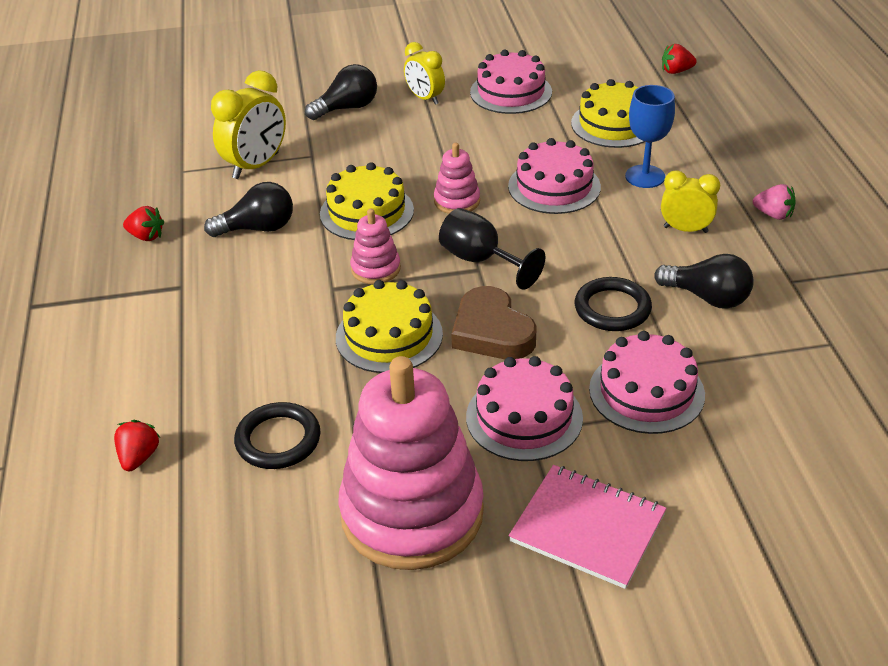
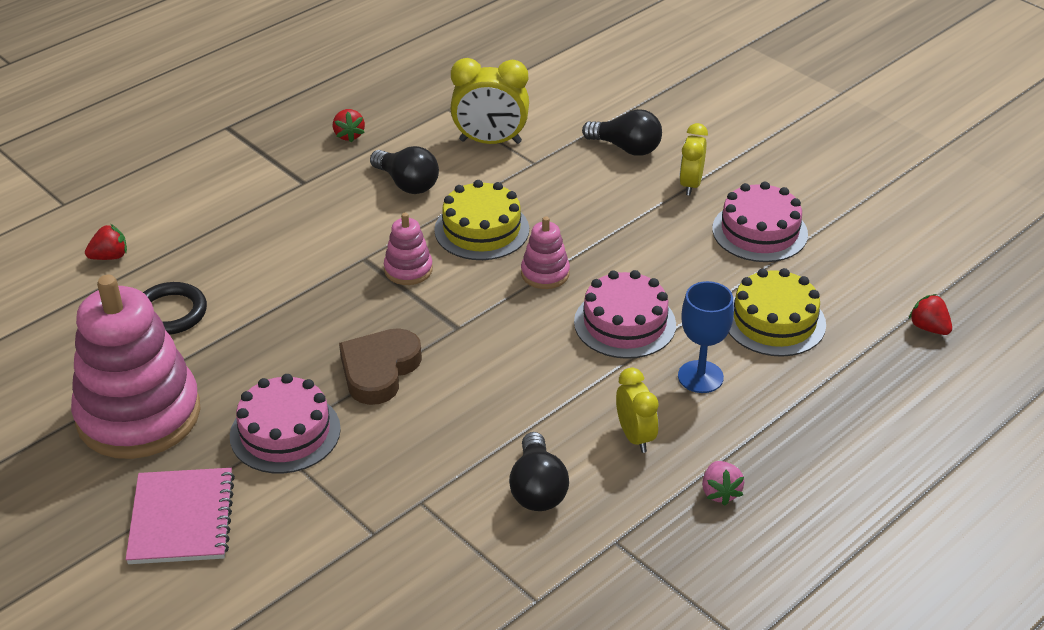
camera: 55 degrees right, 0 degrees up
yellow cake [336,280,443,373] -> none
black goblet [439,208,545,290] -> none
black ring [575,277,652,331] -> none
pink cake [589,331,705,434] -> none

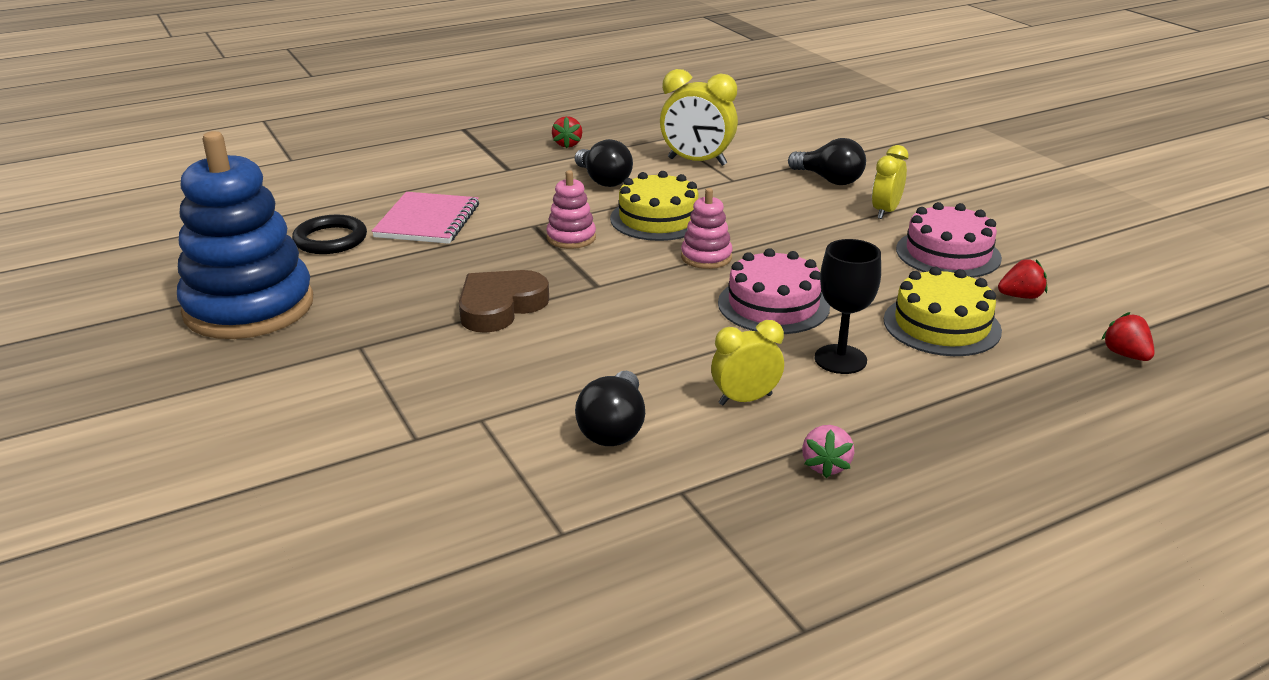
camera: 15 degrees right, 10 degrees down
pink stacking toy [71,275,200,459] -> blue stacking toy [177,131,313,339]
red strawberry [85,224,127,260] -> red strawberry moved to [998,259,1047,299]
pink notebook [125,468,235,564] -> pink notebook moved to [372,192,479,244]
pink cake [230,374,341,473] -> none
yellow clock [616,368,659,453] -> yellow clock turned 105 degrees counterclockwise [711,320,784,405]
blue goblet [678,281,734,393] -> black goblet [815,239,881,374]

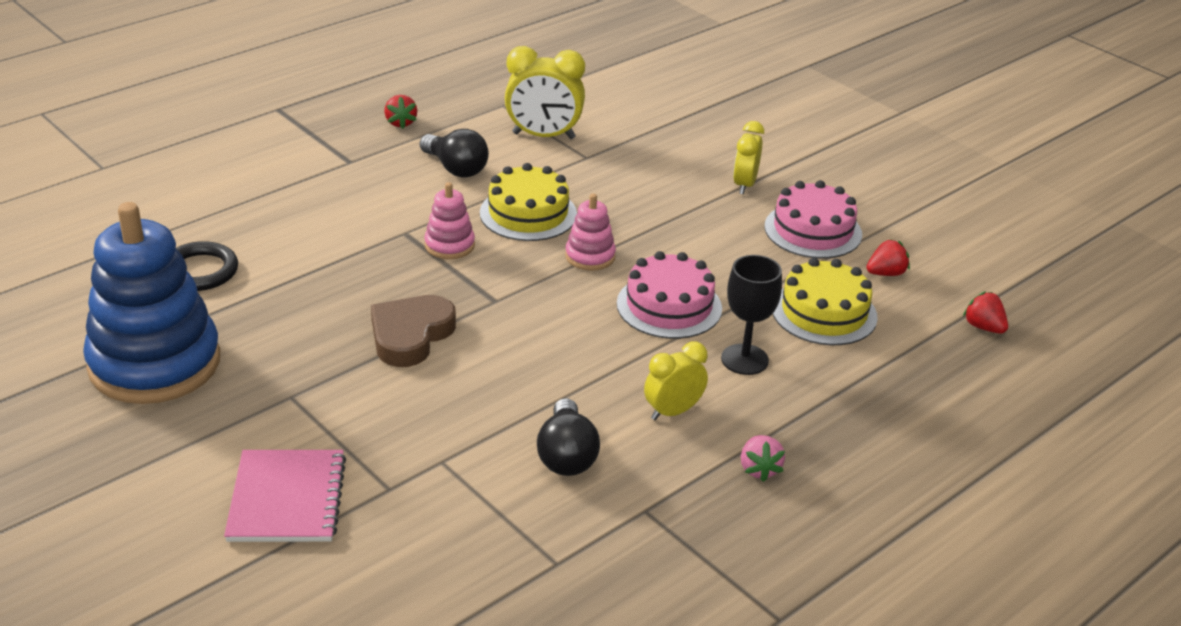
camera: 15 degrees left, 5 degrees up
pink notebook [372,192,479,244] -> pink notebook moved to [224,450,346,542]
black light bulb [788,138,866,185] -> none

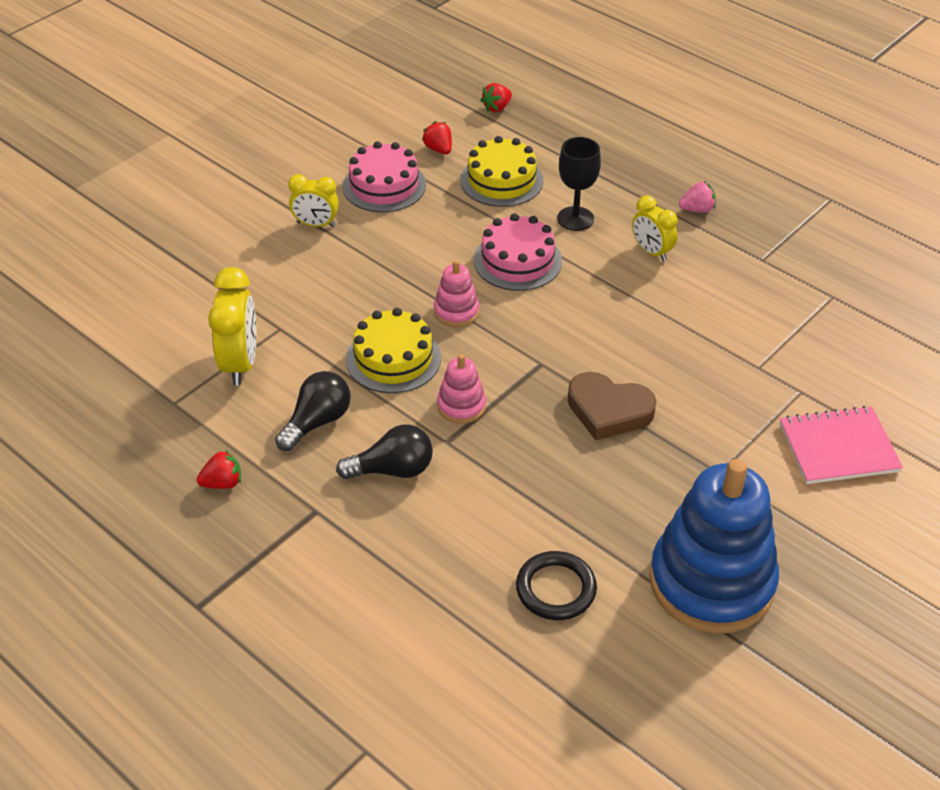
camera: 95 degrees left, 10 degrees up
black light bulb [537,398,600,476] -> black light bulb moved to [336,424,433,479]

